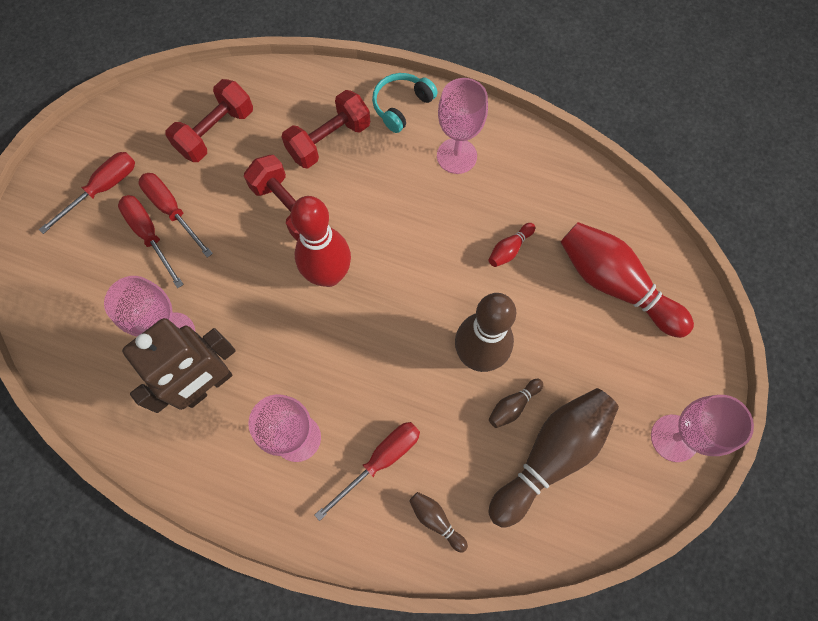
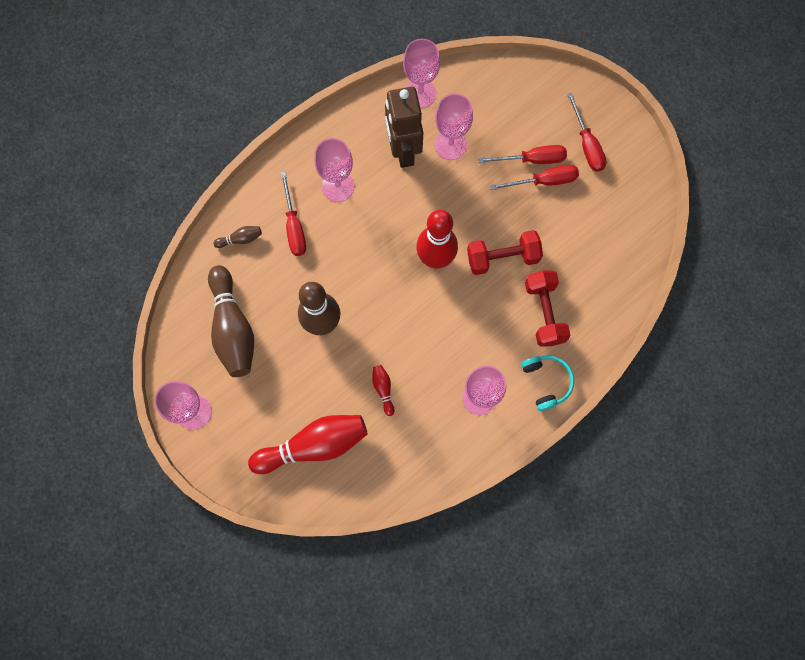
camera: 120 degrees right, 5 degrees up
red dumbbell [165,79,253,162] -> none
brown bowling pin [489,379,543,428] -> none
none -> pink goblet [403,39,440,108]

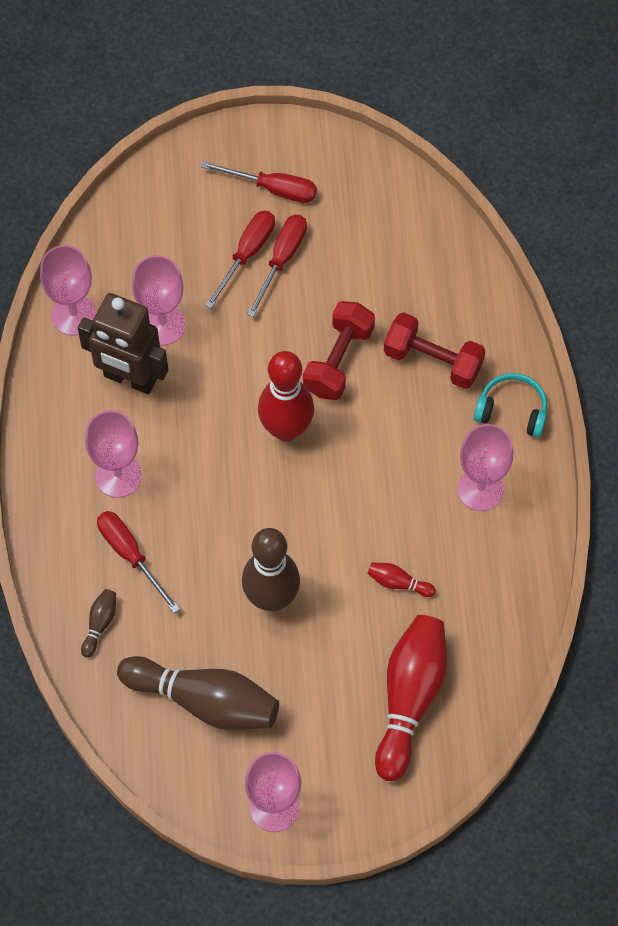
camera: 55 degrees left, 10 degrees down
red screwdriver [281,172,306,256] -> red screwdriver turned 150 degrees counterclockwise [97,511,180,613]

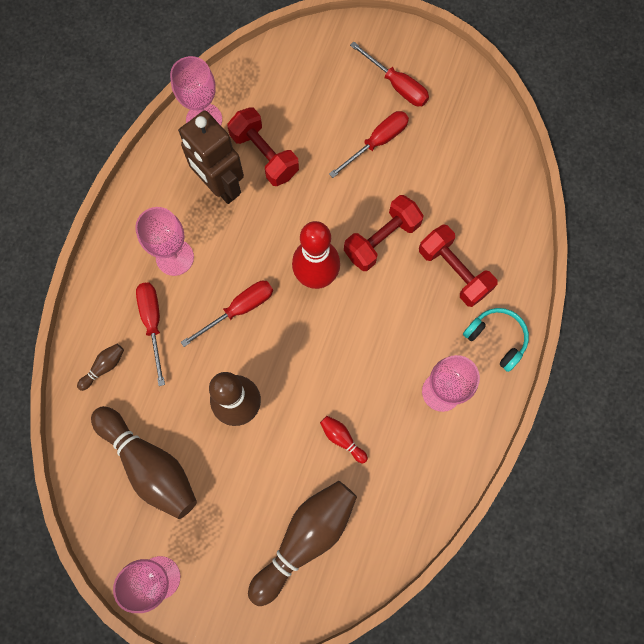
camera: 25 degrees right, 10 degrees up
pink goblet [132,255,185,345] -> red dumbbell [227,107,299,186]
red screwdriver [205,210,275,309] -> red screwdriver moved to [181,281,273,347]
red bowling pin [375,615,447,781] -> brown bowling pin [248,481,357,606]

